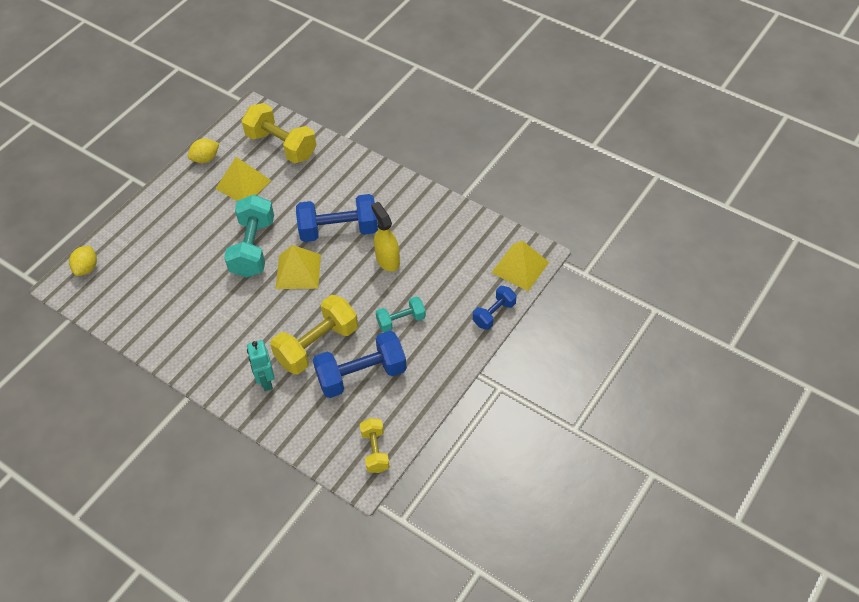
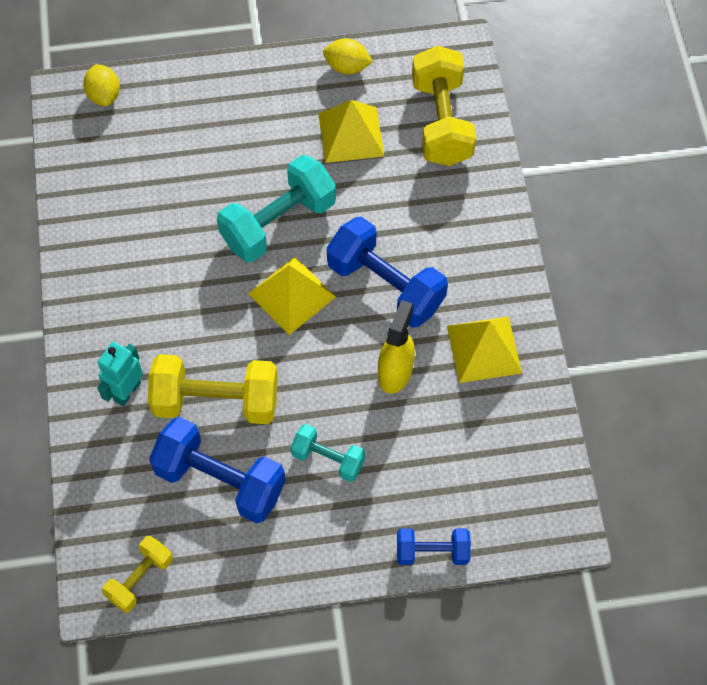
camera: 45 degrees right, 10 degrees up
yellow lemon [69,246,97,276] -> yellow lemon turned 75 degrees counterclockwise [83,64,120,106]
yellow pyramid [491,240,549,291] -> yellow pyramid moved to [447,316,522,383]

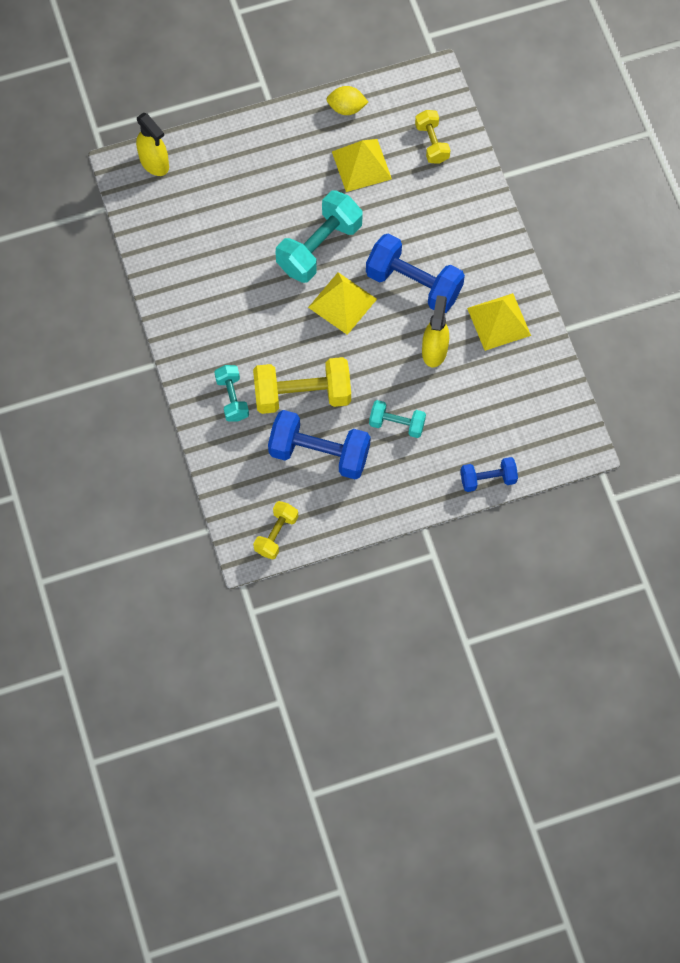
camera: 10 degrees left, 5 degrees up
yellow lemon [83,64,120,106] -> yellow spray bottle [136,113,169,176]
turquoise robot [97,342,143,406] -> turquoise dumbbell [214,365,249,422]
yellow dumbbell [412,46,476,166] -> yellow dumbbell [415,110,450,164], size x0.56

